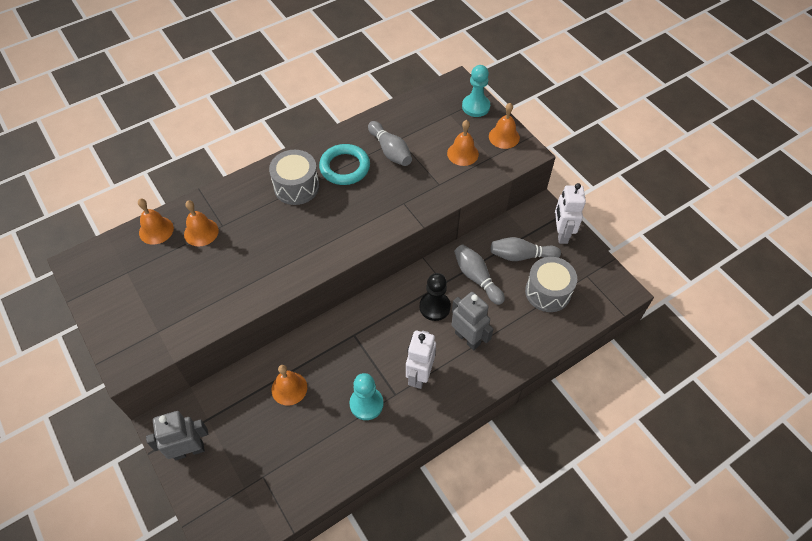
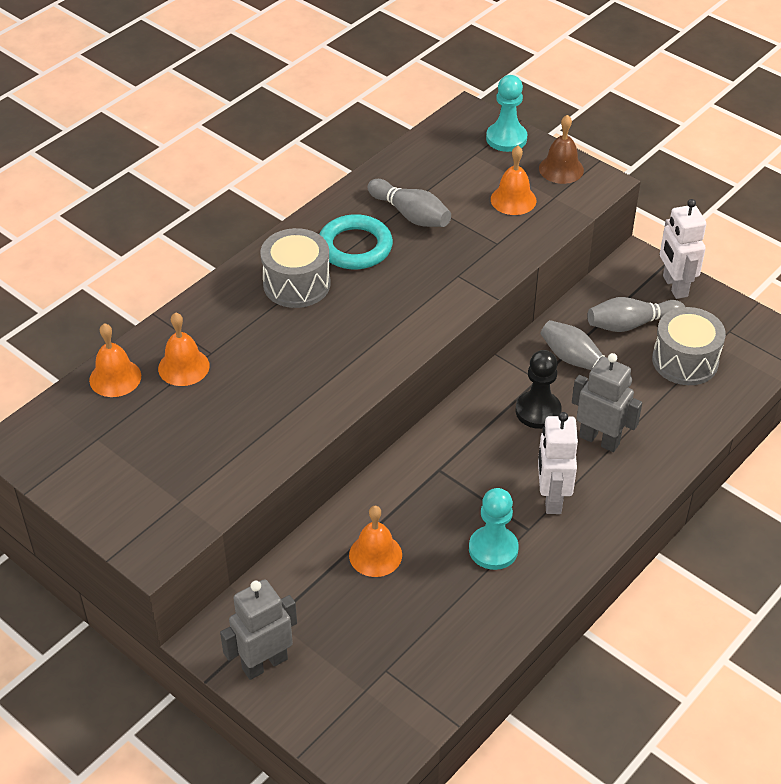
camera: 15 degrees left, 10 degrees down
orange bell [489,103,520,149] -> brown bell [539,115,584,184]

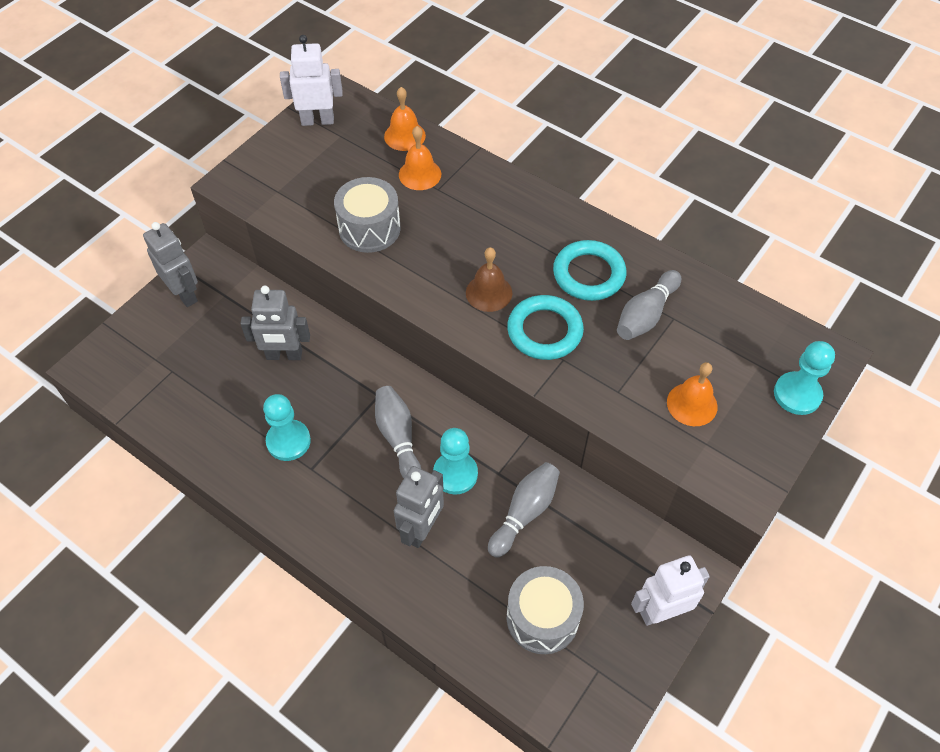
camera: 85 degrees right, 10 degrees up
grey drum [260,228,331,308] -> grey drum moved to [334,177,401,253]
orange bell [349,506,402,577] -> grey robot [240,286,310,360]
black pawn [516,350,562,429] -> turquoise pawn [433,428,478,494]
white robot [538,412,578,514] -> white robot moved to [280,35,343,126]
brown bell [539,115,584,184] -> brown bell moved to [466,247,512,312]
grey bowling pin [587,297,685,332] -> grey bowling pin moved to [375,386,421,478]
none -> turquoise ring [507,295,584,360]

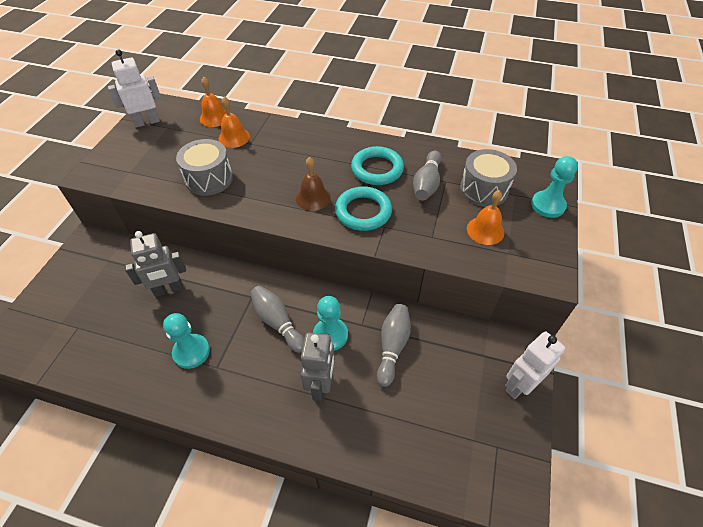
camera: 20 degrees left, 5 degrees down
grey robot [143,222,198,307] -> none
grey drum [507,566,584,654] -> grey drum moved to [460,149,517,207]

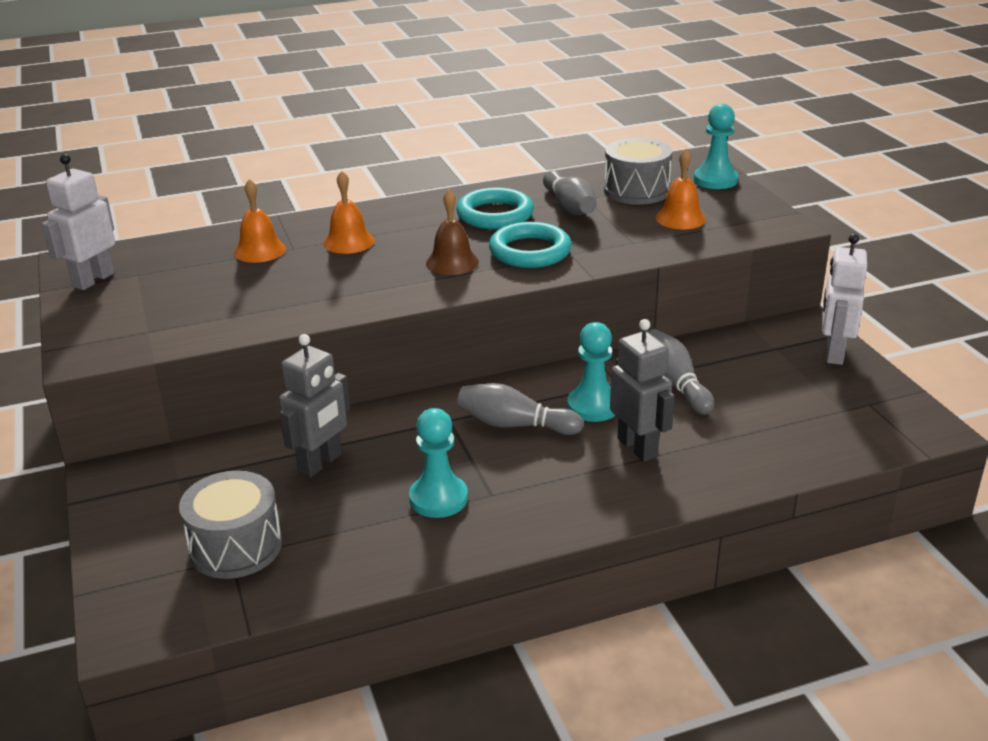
camera: 35 degrees left, 20 degrees down
grey drum [176,139,233,196] -> grey drum moved to [179,471,282,579]
orange bell [200,77,226,127] -> orange bell moved to [323,171,375,254]

